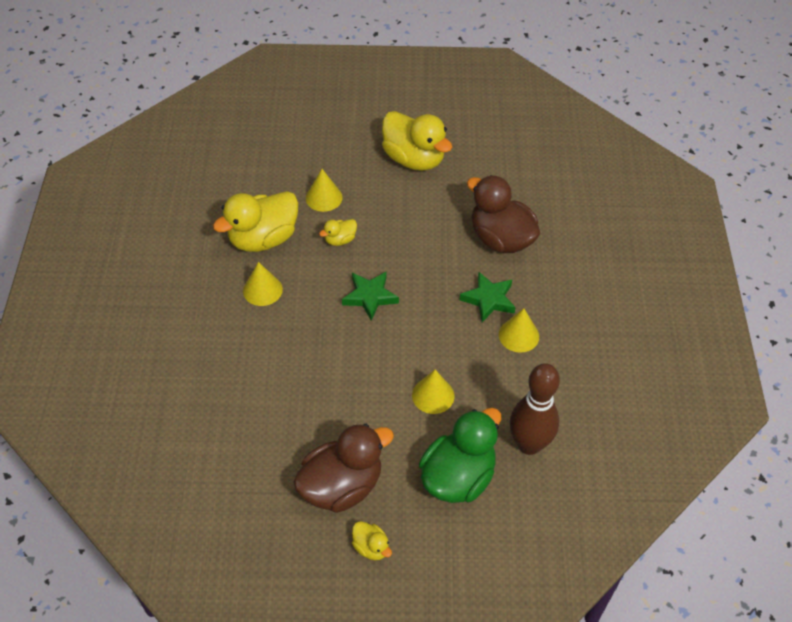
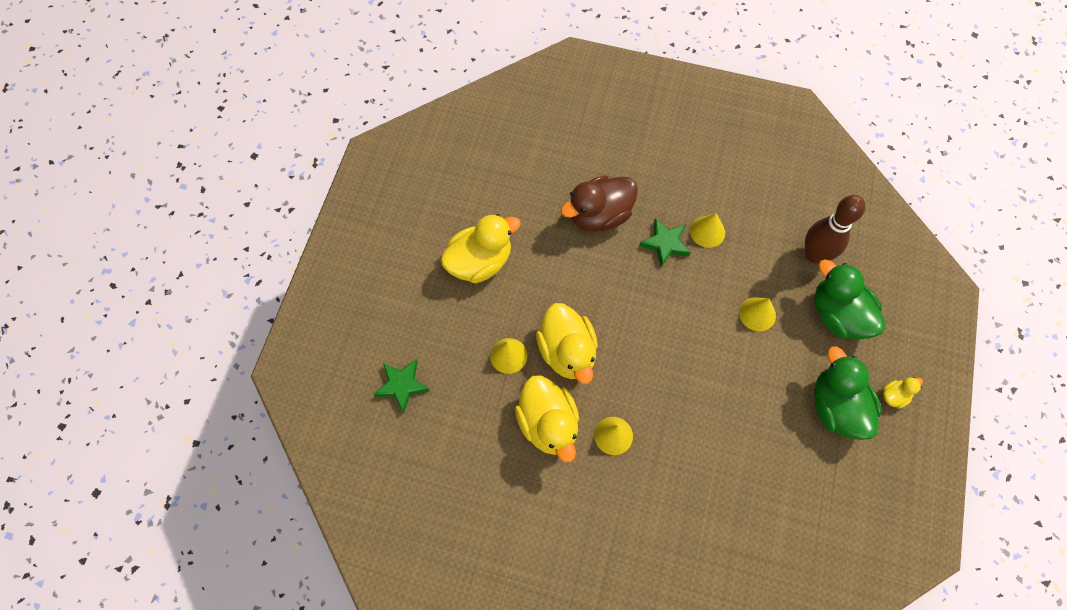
camera: 75 degrees left, 15 degrees up
brown duck [294,424,394,513] -> green duck [814,346,882,440]
yellow duck [319,219,357,246] -> yellow duck [536,303,598,384], size x2.19
green star [342,271,399,321] -> green star moved to [374,360,430,413]

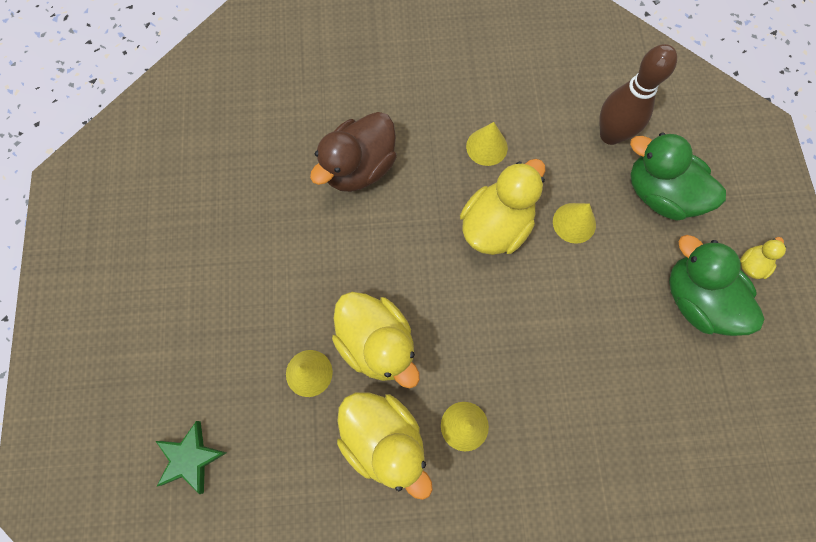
camera: 20 degrees left, 5 degrees up
yellow duck [441,214,521,283] -> yellow duck moved to [460,159,546,255]
green star [639,219,691,267] -> none

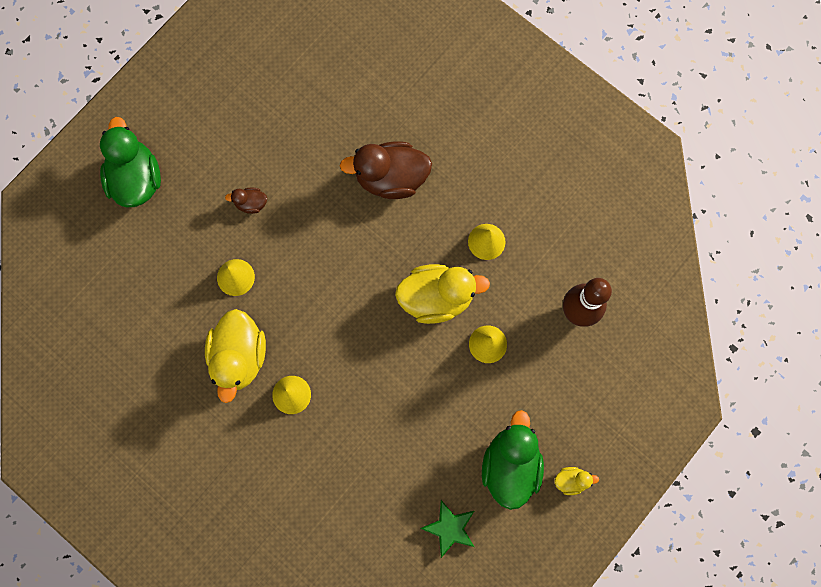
camera: 45 degrees right, 5 degrees up
green star [156,421,227,494] -> green star moved to [420,500,474,558]
yellow duck [332,292,420,388] -> none
green duck [630,132,726,221] -> green duck moved to [100,117,161,207]
none -> brown duck [225,188,267,214]

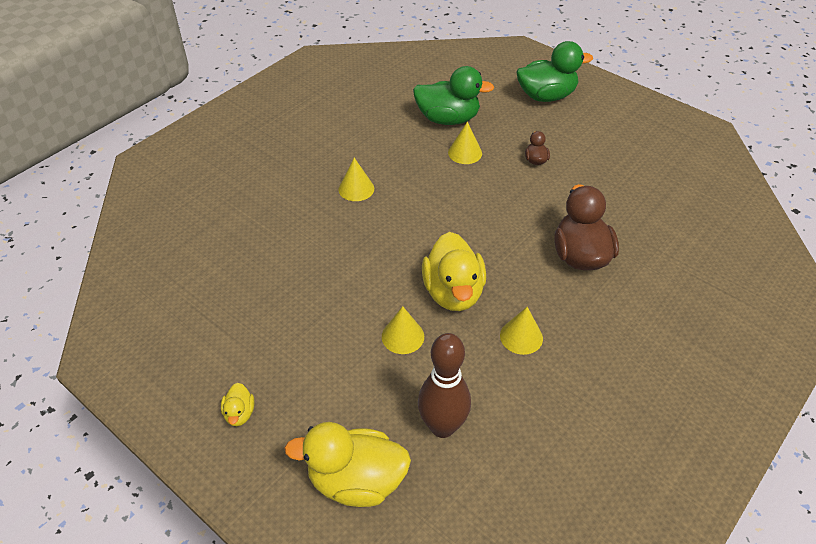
camera: 90 degrees right, 30 degrees down
yellow duck [205,309,266,403] -> yellow duck moved to [284,422,411,507]
green star [420,500,474,558] -> none
green duck [482,410,544,510] -> green duck moved to [413,66,494,125]

